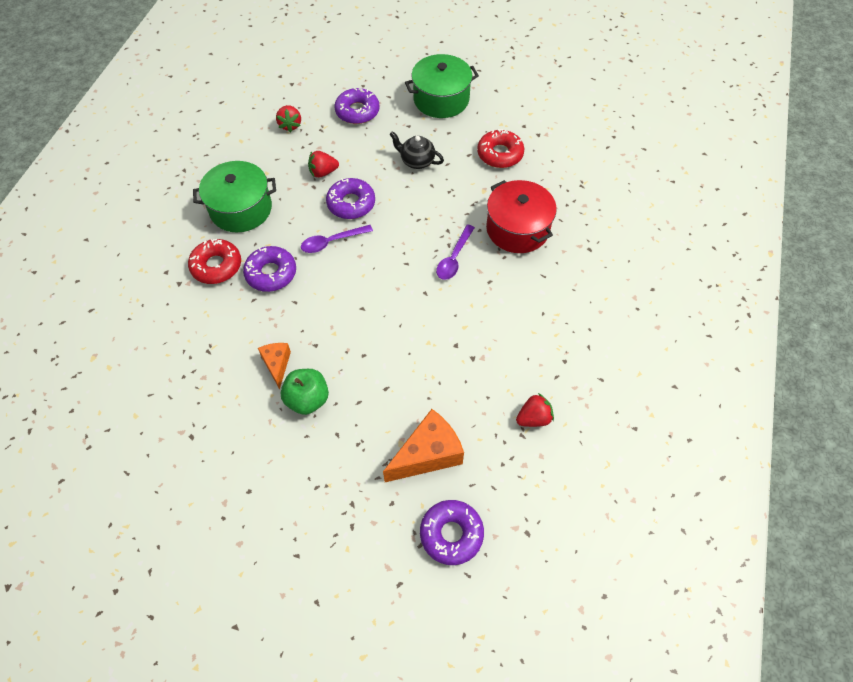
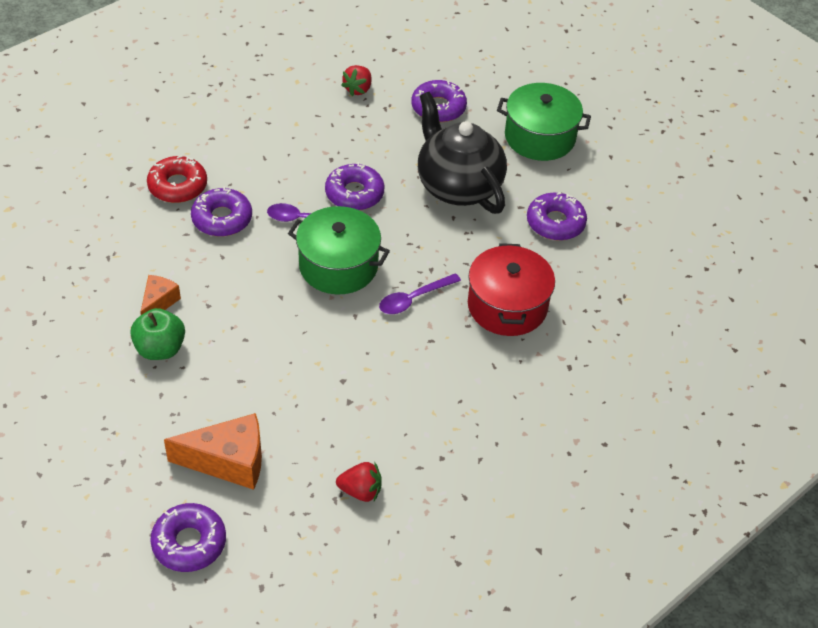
camera: 30 degrees right, 10 degrees down
green pot [193,161,276,233] -> green pot moved to [288,206,390,295]
red strawberry [308,151,339,178] -> none
black teapot [389,131,444,169] -> black teapot [418,92,507,214], size x2.03
red donut [477,129,524,168] -> purple donut [527,192,587,241]

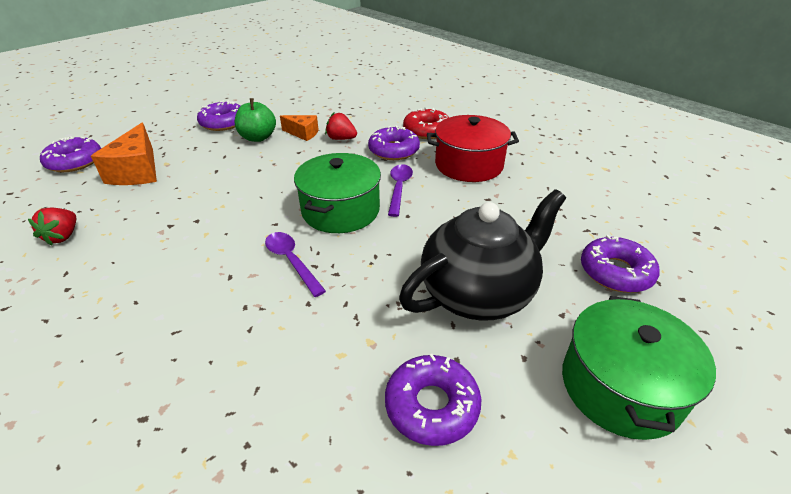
camera: 90 degrees right, 10 degrees down
purple donut [325,162,384,210] -> purple donut moved to [197,101,240,131]
red strawberry [341,65,371,96] -> red strawberry moved to [325,113,357,140]
red pot [468,243,555,336] -> red pot moved to [427,115,519,182]

